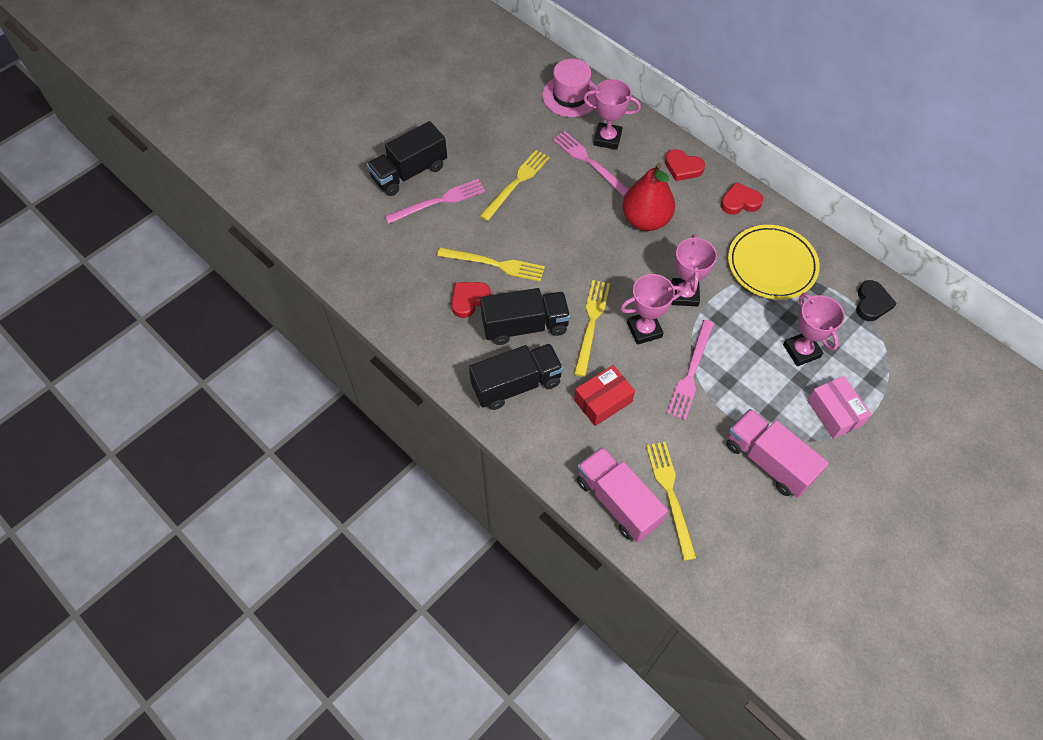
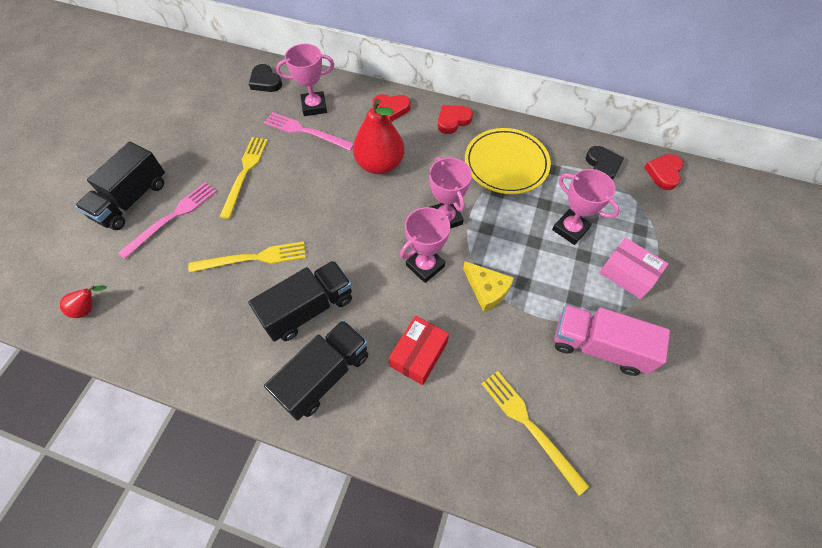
camera: 25 degrees left, 0 degrees up
red heart [451,282,491,318] -> red heart moved to [644,154,683,190]
pink hat [542,59,596,117] -> black heart [249,64,282,92]
yellow fork [574,280,610,377] -> none
pink truck [577,447,668,543] -> none
pink fork [667,320,714,420] -> yellow cheese [463,261,514,312]
none -> red pear [60,285,107,318]

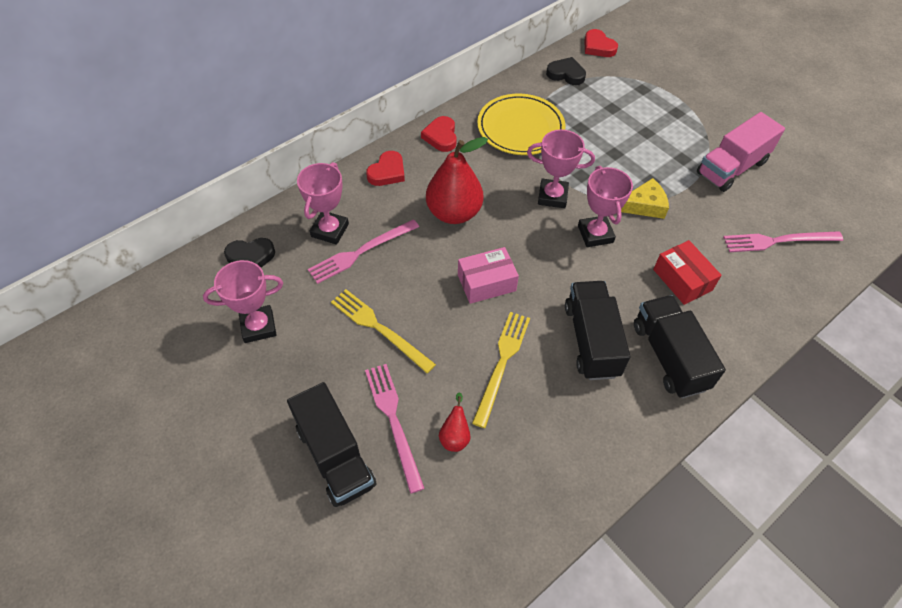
camera: 60 degrees left, 5 degrees down
red pear [60,285,107,318] -> red pear moved to [439,392,471,452]
yellow fork [481,371,589,495] -> pink fork [723,231,843,252]
pink trophy [552,169,620,245] -> pink trophy moved to [203,260,283,343]
pink box [599,238,668,299] -> pink box moved to [458,247,519,304]

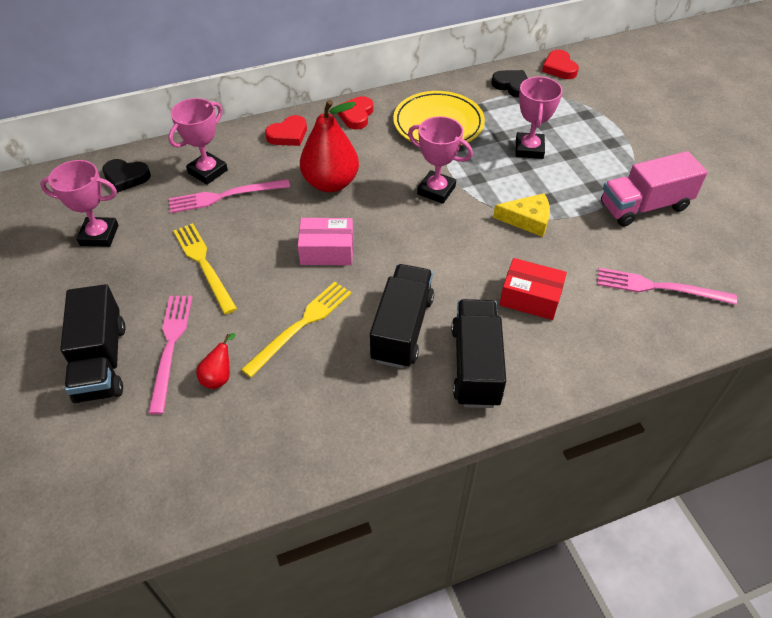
camera: 20 degrees right, 5 degrees down
pink trophy [578,166,633,247] -> pink trophy moved to [516,77,563,159]
red box [653,240,722,305] -> red box turned 60 degrees counterclockwise [500,258,567,320]

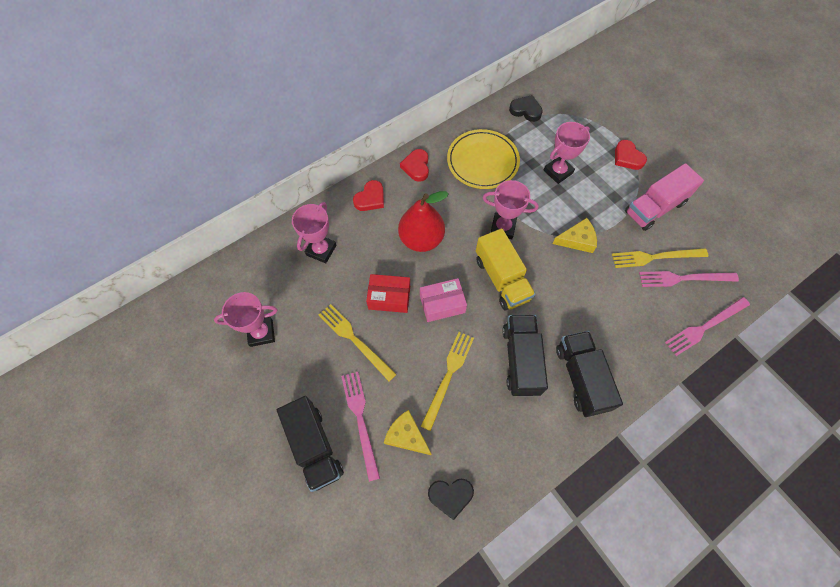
camera: 15 degrees left, 15 degrees up
black heart [102,159,151,193] -> black heart moved to [428,479,474,520]
pink fork [169,179,290,213] -> pink fork moved to [665,297,750,356]
red pear [196,333,236,389] -> yellow cheese [384,410,431,455]
red box [500,258,567,320] -> red box moved to [366,274,410,313]
pink trophy [516,77,563,159] -> pink trophy turned 60 degrees clockwise [544,122,590,184]
red heart [542,50,579,79] -> red heart moved to [615,140,647,170]
none -> yellow truck [476,228,536,310]
none -> yellow fork [612,248,708,268]

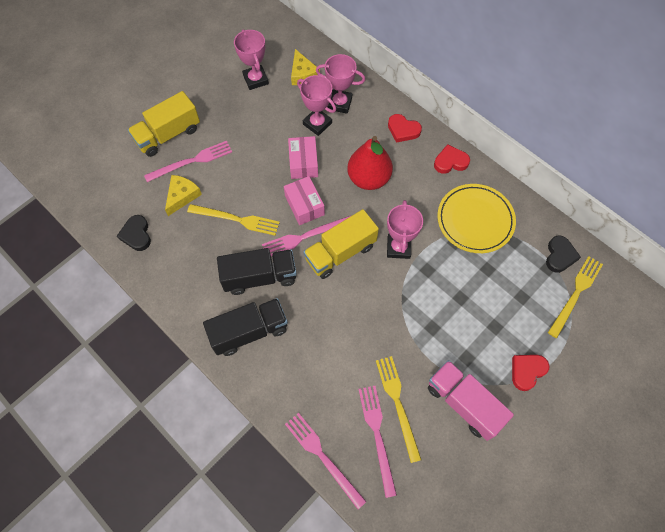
camera: 80 degrees right, 0 degrees up
black truck [277,396,344,492] -> yellow truck [128,91,200,157]
yellow fork [319,304,397,382] -> yellow fork moved to [548,256,603,338]
red box [366,274,410,313] -> pink box [288,136,318,179]
pink trophy [544,122,590,184] -> pink trophy moved to [297,75,336,136]
yellow cheese [552,218,597,253] -> yellow cheese moved to [291,49,320,85]
none -> pink fork [262,216,351,257]

